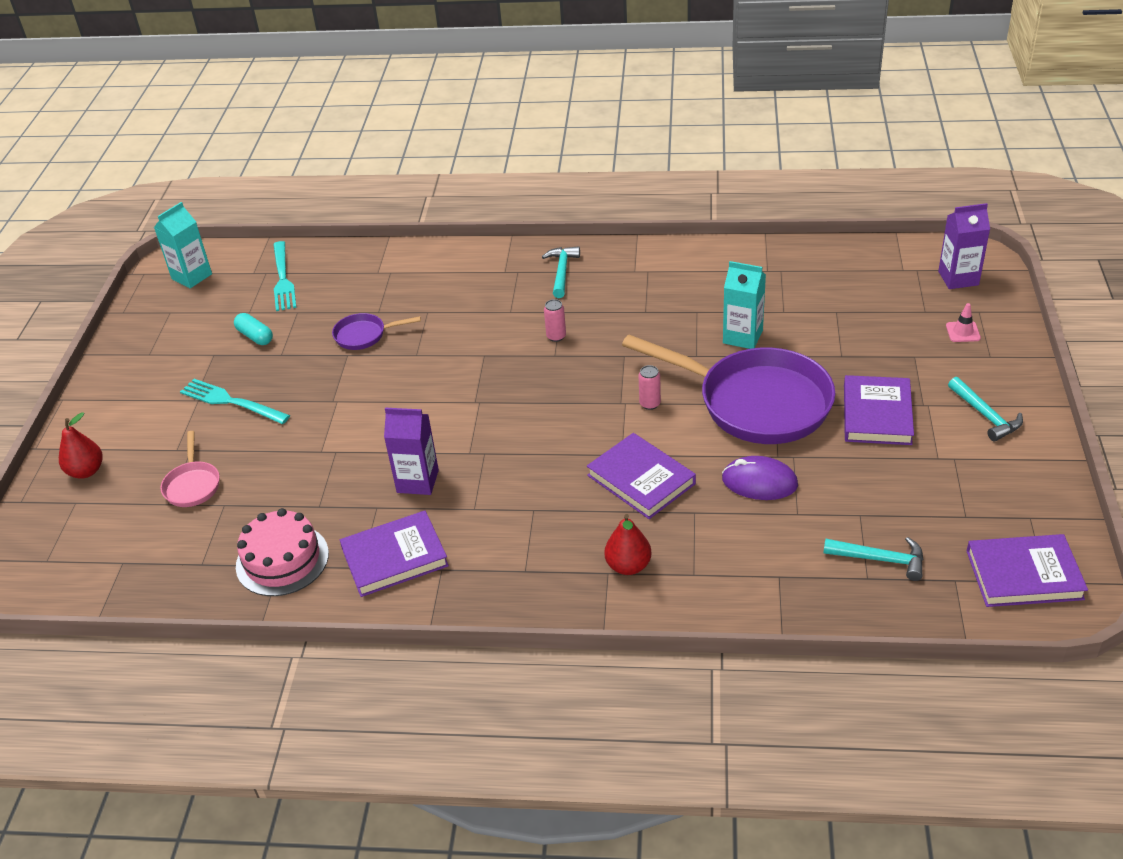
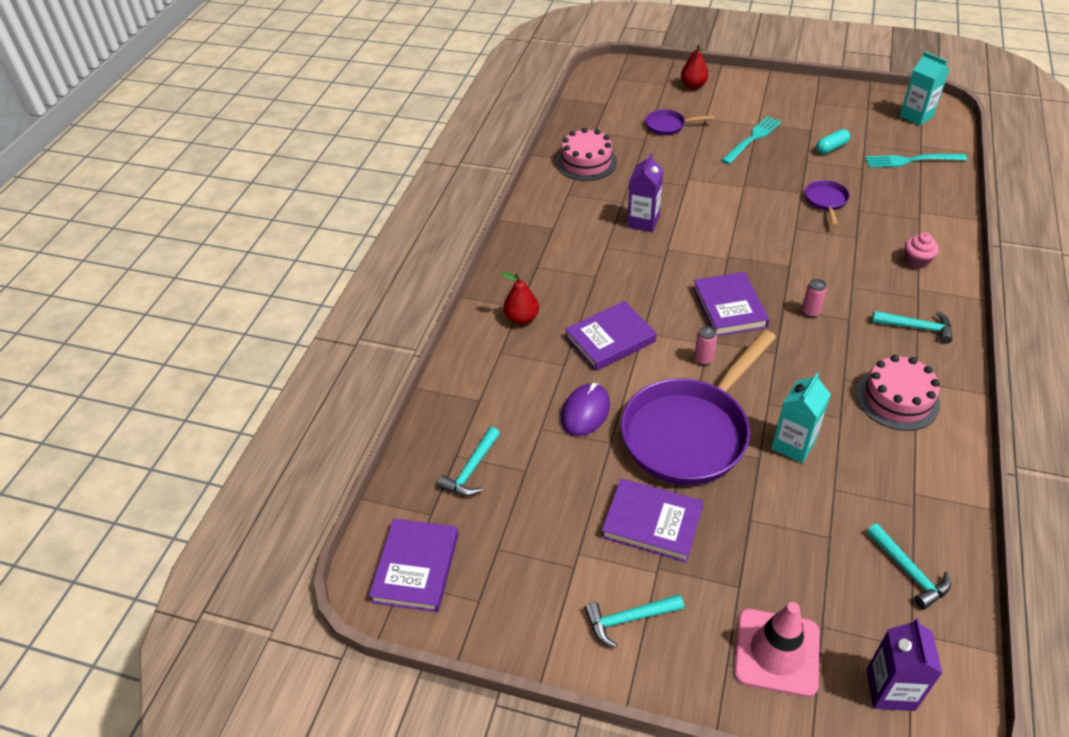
camera: 100 degrees right, 5 degrees up
pink pan [160,431,220,507] -> purple pan [645,109,714,135]
purple book [340,511,449,597] -> purple book moved to [693,272,770,336]
pink traffic cone [946,303,981,342] -> pink traffic cone [734,602,820,697], size x2.23
none -> pink cake [856,355,940,431]
none -> turquoise hammer [867,523,951,610]
none -> pink cupcake [905,232,939,269]

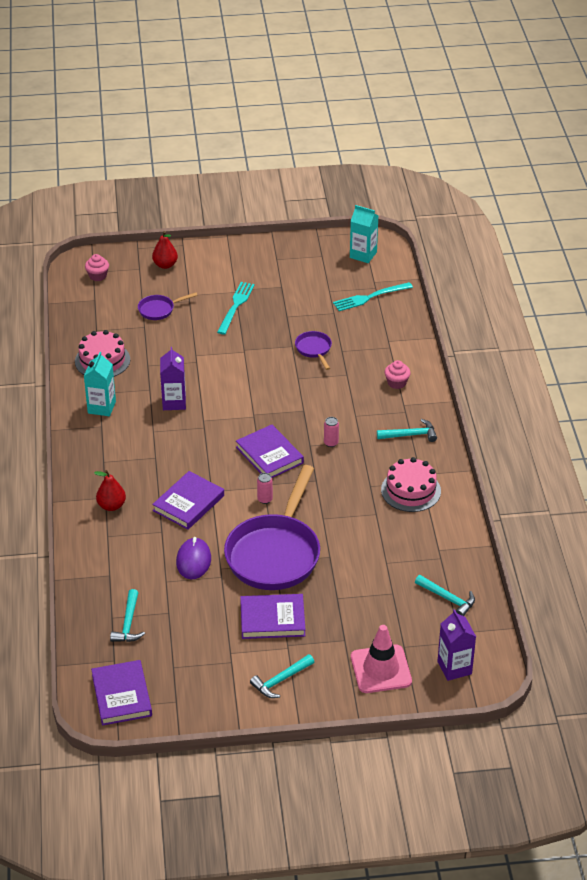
camera: 25 degrees left, 5 degrees down
turquoise carton [771,373,831,463] -> turquoise carton moved to [84,352,116,416]
turquoise capsule [816,129,850,154] -> none
none -> pink cupcake [85,254,109,281]

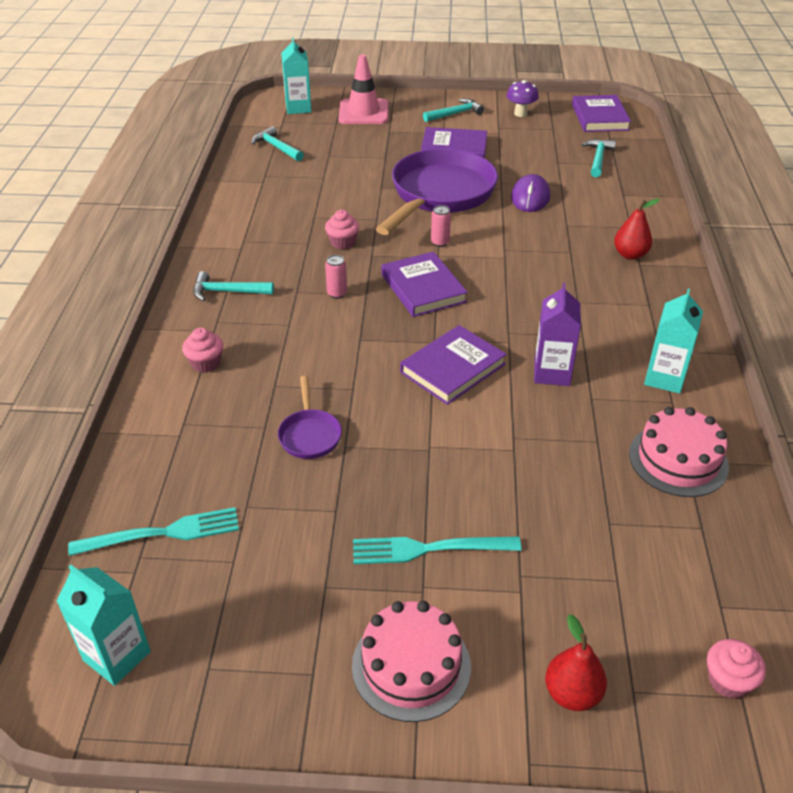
camera: 170 degrees left, 0 degrees up
purple pan [138,293,198,320] -> none
purple book [152,471,224,530] -> purple book moved to [400,325,507,405]
turquoise fork [217,282,255,334] -> turquoise fork turned 60 degrees clockwise [353,536,521,564]
pink cake [381,457,441,512] -> pink cake moved to [352,601,471,722]
purple carton [437,609,476,681] -> turquoise carton [281,37,312,114]
none -> pink cupcake [325,210,359,249]
none -> purple mushroom [507,80,539,117]

